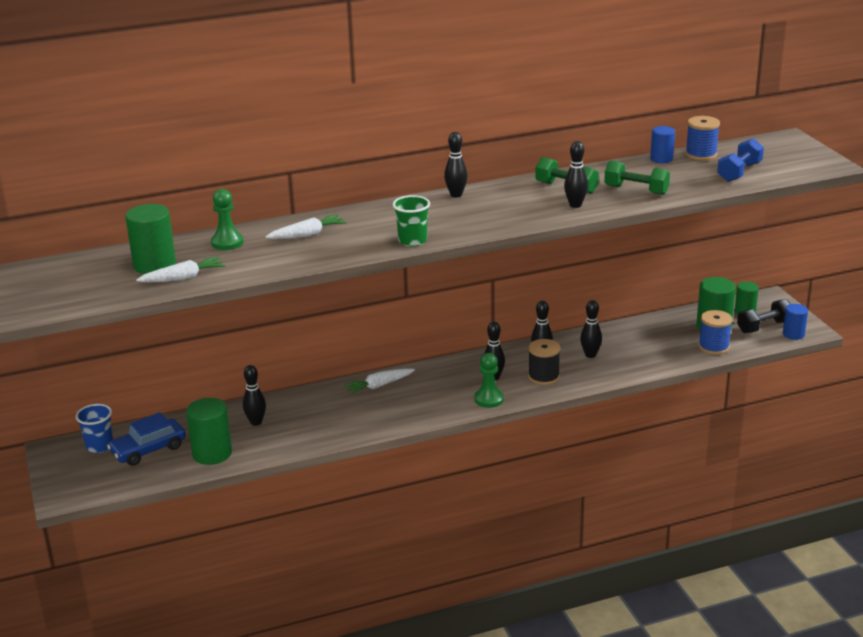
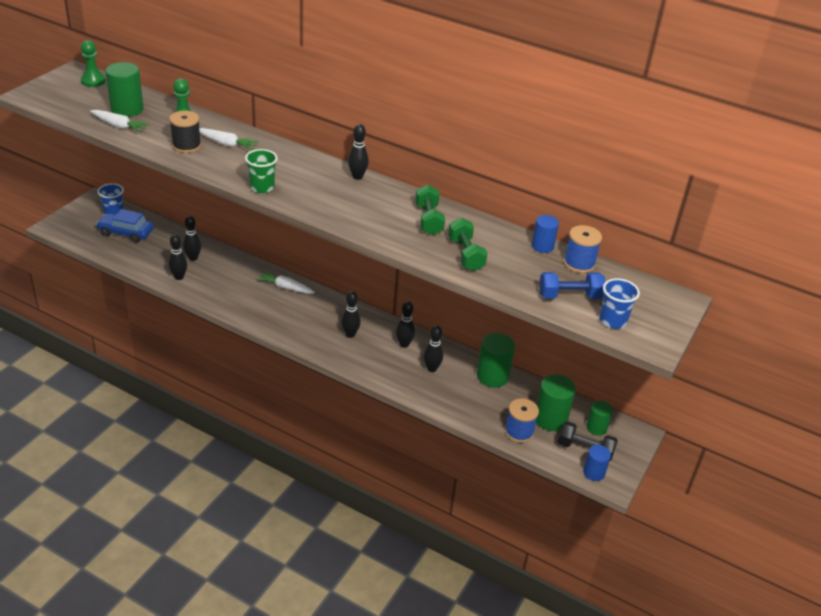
camera: 45 degrees right, 10 degrees up
green cylinder [186,398,232,465] -> green cylinder moved to [477,333,515,388]
green pawn [474,353,504,408] -> green pawn moved to [81,40,106,87]
black spool [528,339,561,385] -> black spool moved to [169,111,201,153]
black bowling pin [564,141,588,208] -> black bowling pin moved to [169,234,187,280]
none -> blue cup [600,278,640,329]

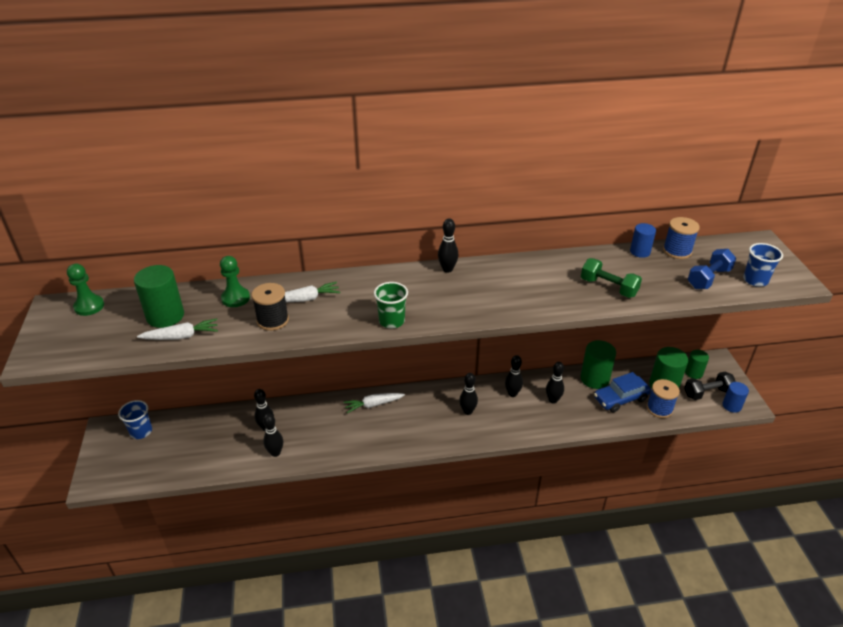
camera: 35 degrees left, 0 degrees up
blue car [96,209,154,243] -> blue car moved to [594,372,651,413]
green dumbbell [415,185,445,235] -> none

